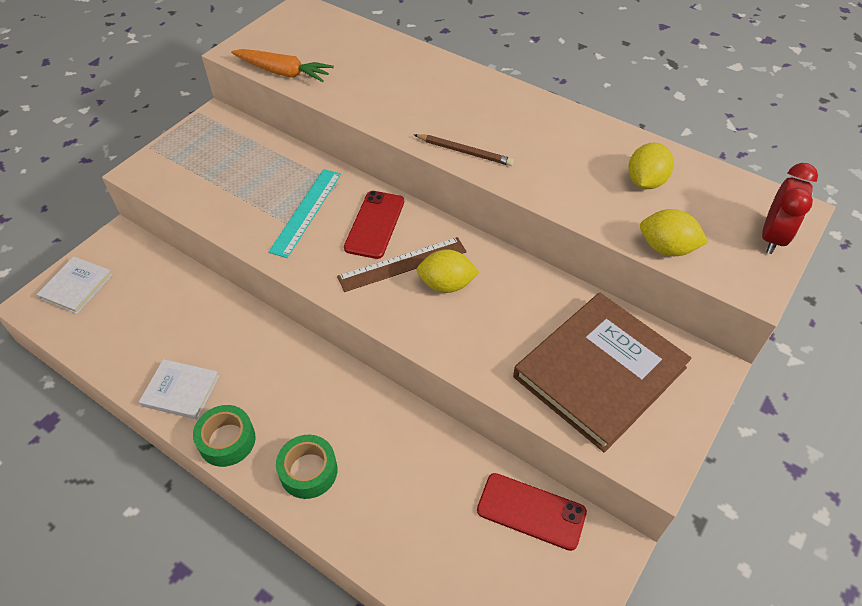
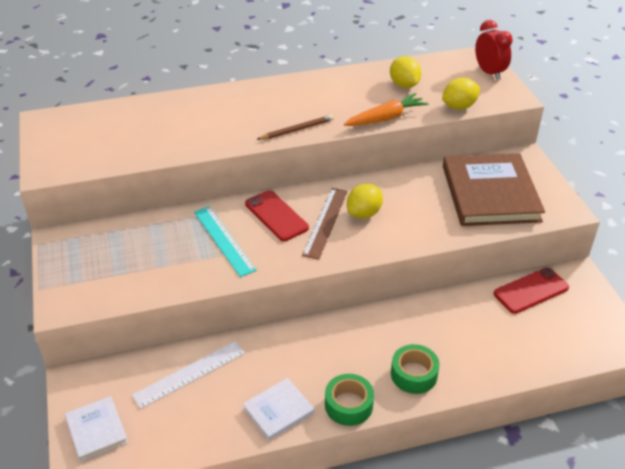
camera: 50 degrees left, 10 degrees down
orange carrot [231,49,334,82] -> orange carrot moved to [344,93,429,126]
none -> white ruler [132,341,245,409]

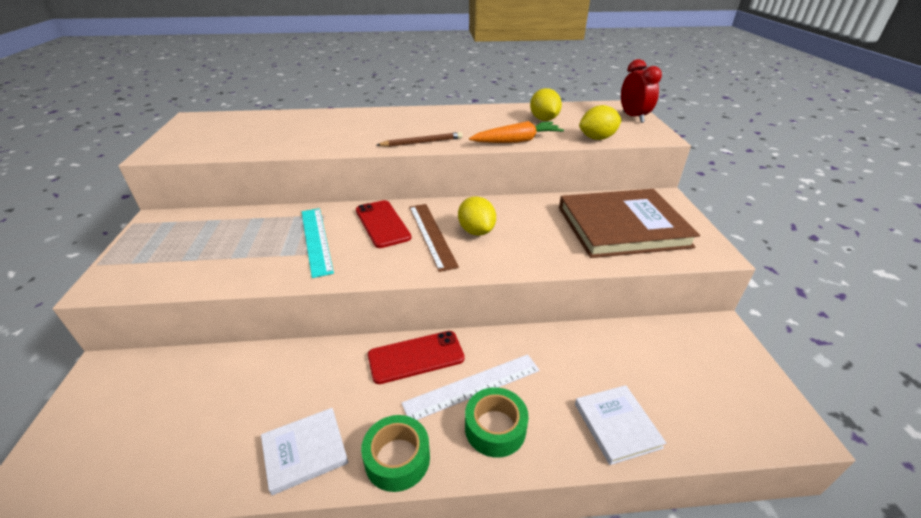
camera: 10 degrees right, 5 degrees down
white book [65,396,128,462] -> white book moved to [575,385,666,465]
white ruler [132,341,245,409] -> white ruler moved to [402,354,540,420]
brown ruler [302,188,348,260] -> brown ruler turned 45 degrees counterclockwise [409,204,459,272]
yellow lemon [347,184,383,219] -> yellow lemon turned 75 degrees counterclockwise [458,196,496,236]
brown book [443,153,545,226] -> brown book turned 75 degrees clockwise [559,189,700,258]
red phone [494,268,569,314] -> red phone moved to [368,331,465,384]

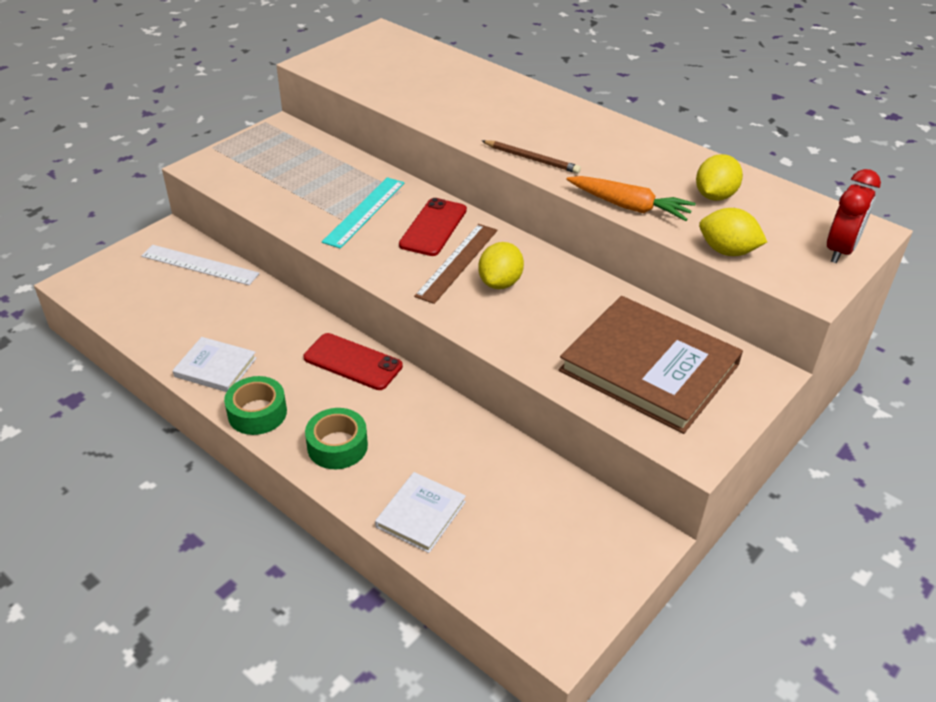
camera: 45 degrees right, 5 degrees up
white ruler [402,354,540,420] -> white ruler moved to [141,245,260,285]

